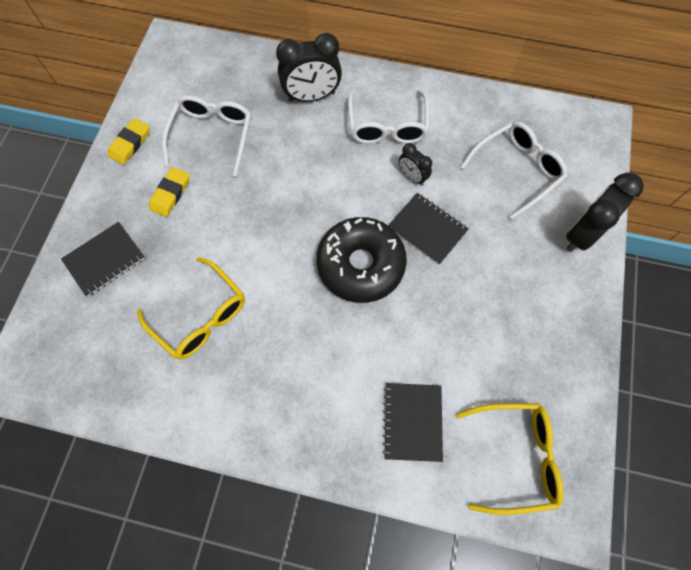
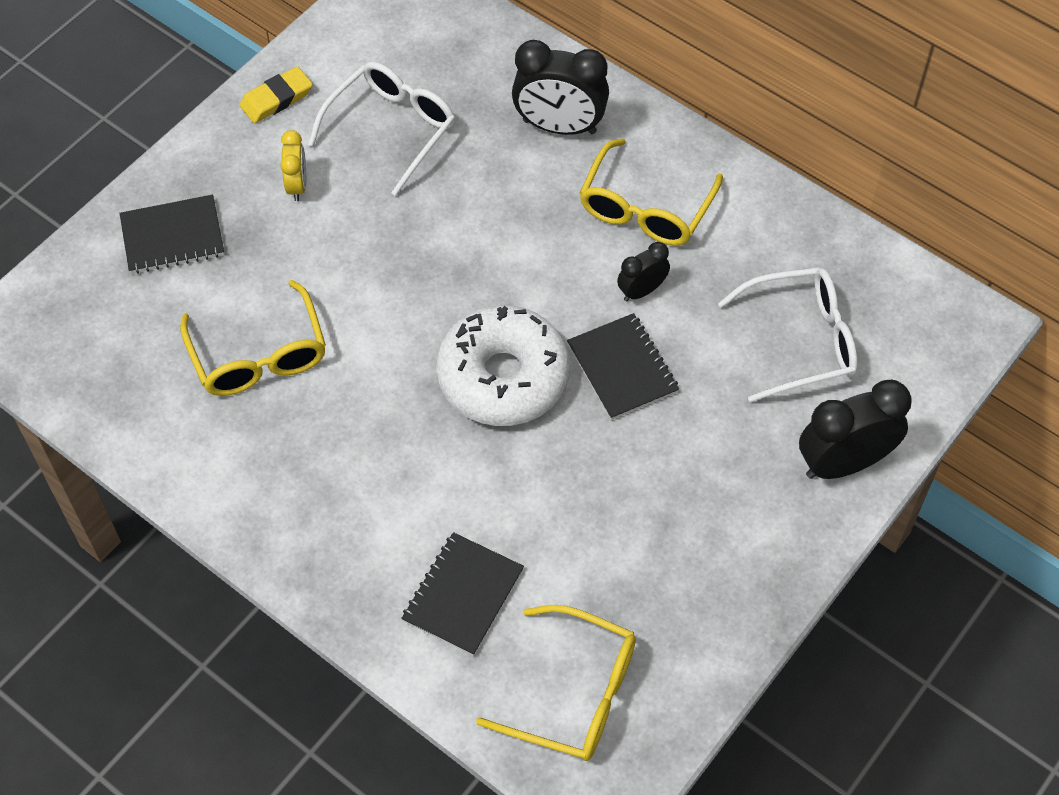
camera: 25 degrees right, 10 degrees down
yellow eraser [149,167,189,217] -> yellow clock [280,130,306,201]
black donut [316,217,407,303] -> white donut [436,305,570,426]
white glasses [348,90,429,144] -> yellow glasses [580,138,723,246]
black clock [399,143,432,186] -> black clock turned 75 degrees clockwise [617,242,670,301]

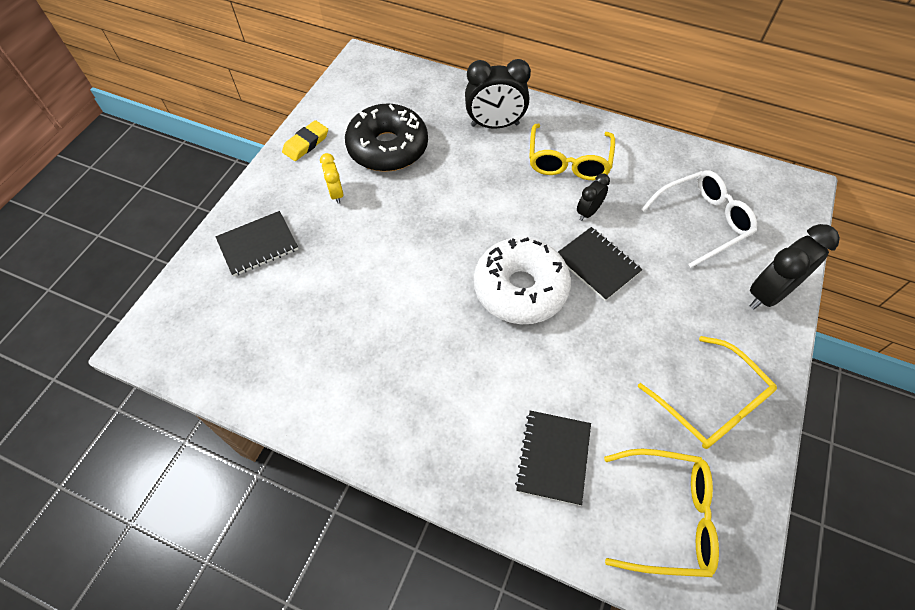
camera: 15 degrees left, 0 degrees up
yellow glasses [180,280,326,396] -> yellow glasses moved to [638,336,777,449]
white glasses [308,62,455,196] -> black donut [345,103,428,172]

